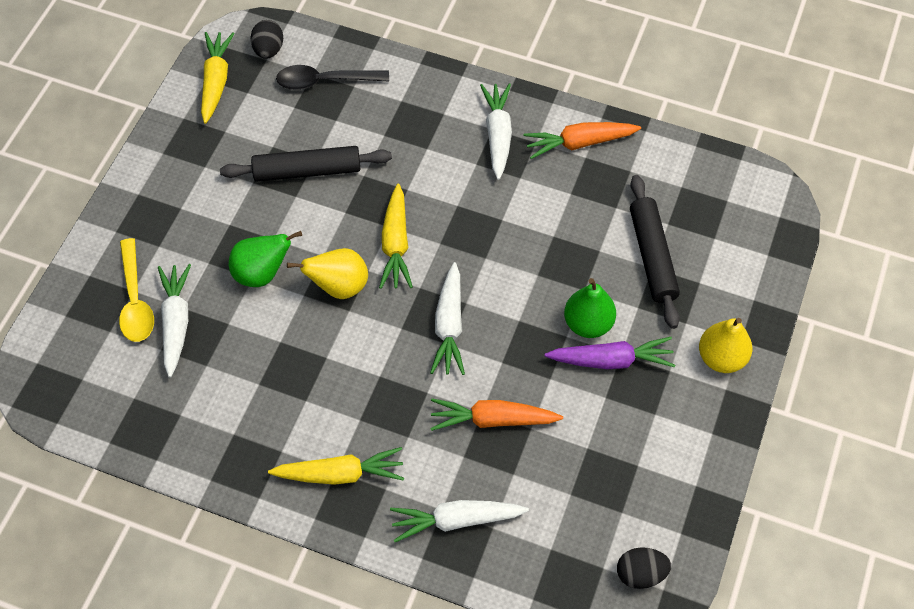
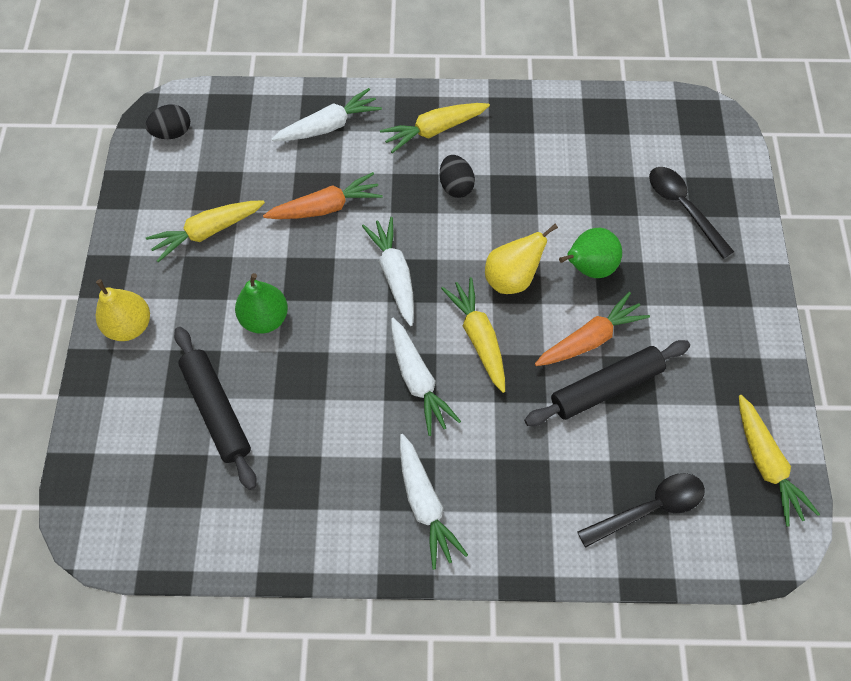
camera: 160 degrees right, 5 degrees up
yellow spoon [119,238,154,342] -> black spoon [649,167,734,259]
white carrot [158,264,191,378] -> white carrot moved to [391,318,461,436]
black egg [251,20,283,59] -> black egg moved to [440,155,475,198]
orange carrot [524,122,641,159] -> orange carrot moved to [535,292,650,366]
purple carrot [545,337,675,369] -> none
none -> yellow carrot [146,200,265,262]

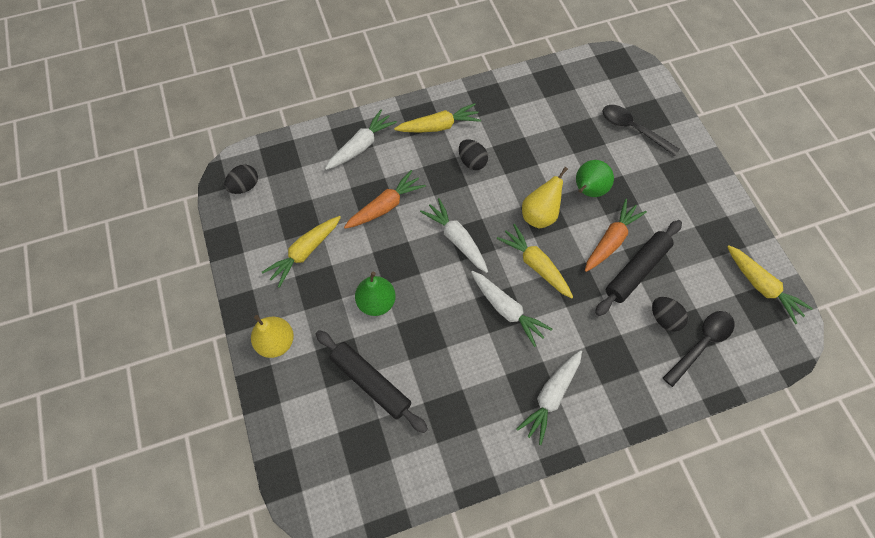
camera: 20 degrees left, 0 degrees up
yellow carrot [380,103,490,153] -> yellow carrot turned 150 degrees counterclockwise [394,103,481,133]
white carrot [400,434,468,570] -> white carrot turned 75 degrees clockwise [516,350,582,445]
none -> black egg [652,297,688,332]

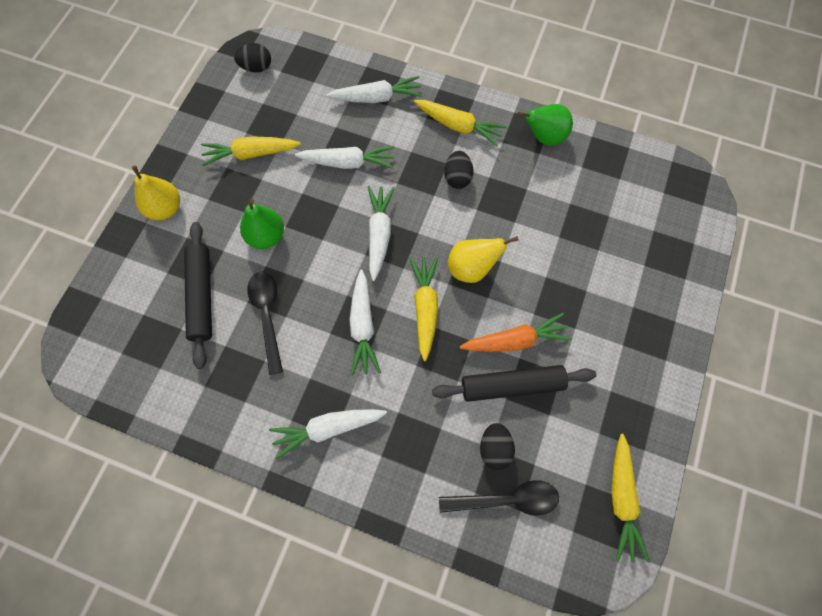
camera: 40 degrees right, 5 degrees up
orange carrot [344,170,426,229] -> white carrot [295,146,395,169]
green pear [576,160,614,197] -> green pear moved to [517,104,573,146]
black spoon [602,105,680,156] -> black spoon moved to [247,272,283,375]

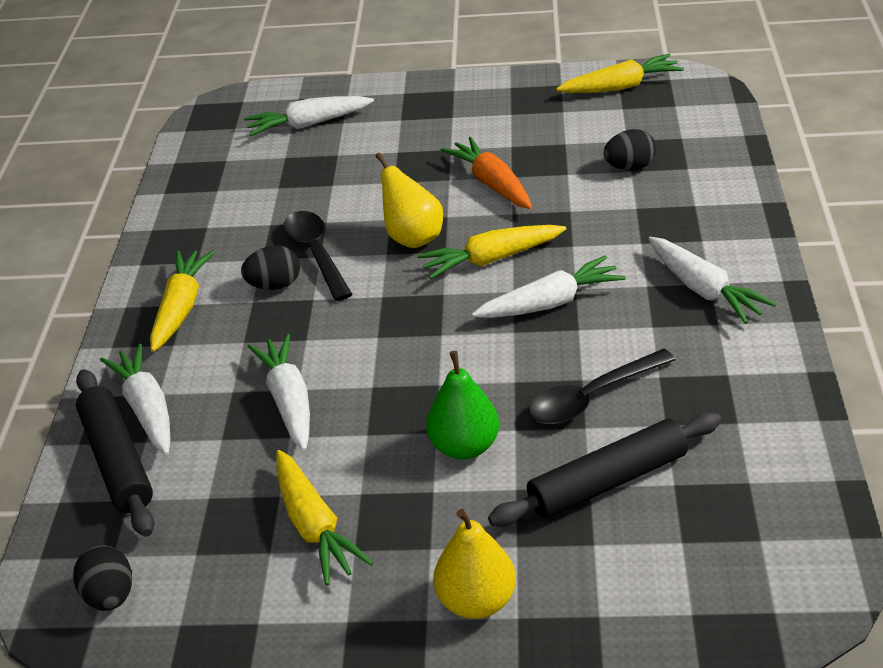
camera: 105 degrees left, 30 degrees down
white carrot [368,186,395,281] -> white carrot moved to [244,96,374,136]
black rolling pin [432,365,596,402] -> black rolling pin moved to [76,369,155,537]
black spoon [439,480,559,516] -> black spoon moved to [283,211,353,301]
green pear [517,104,573,146] -> none

